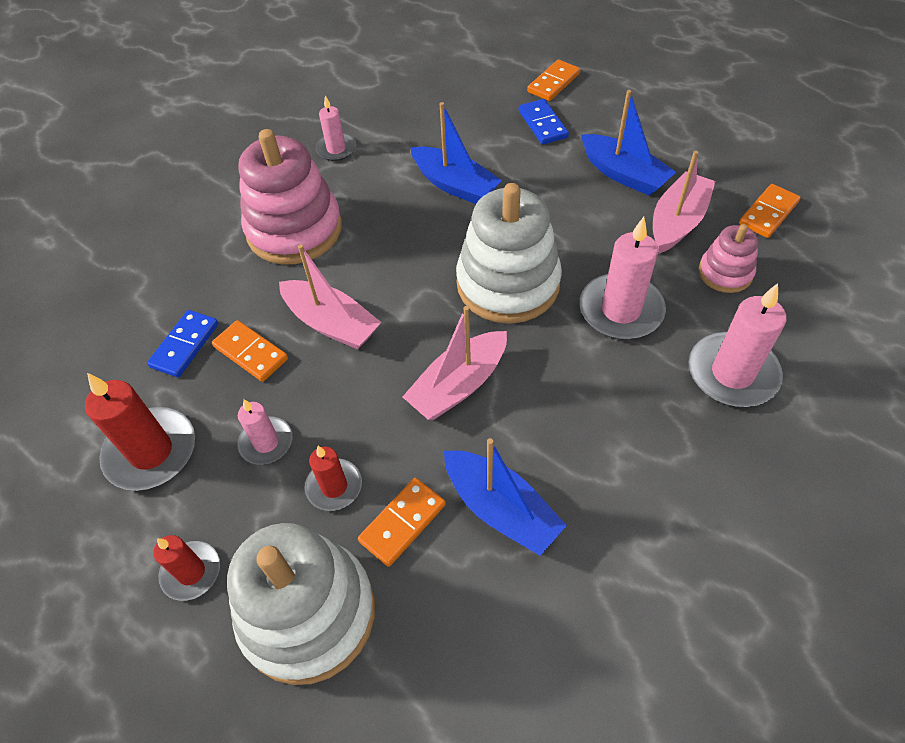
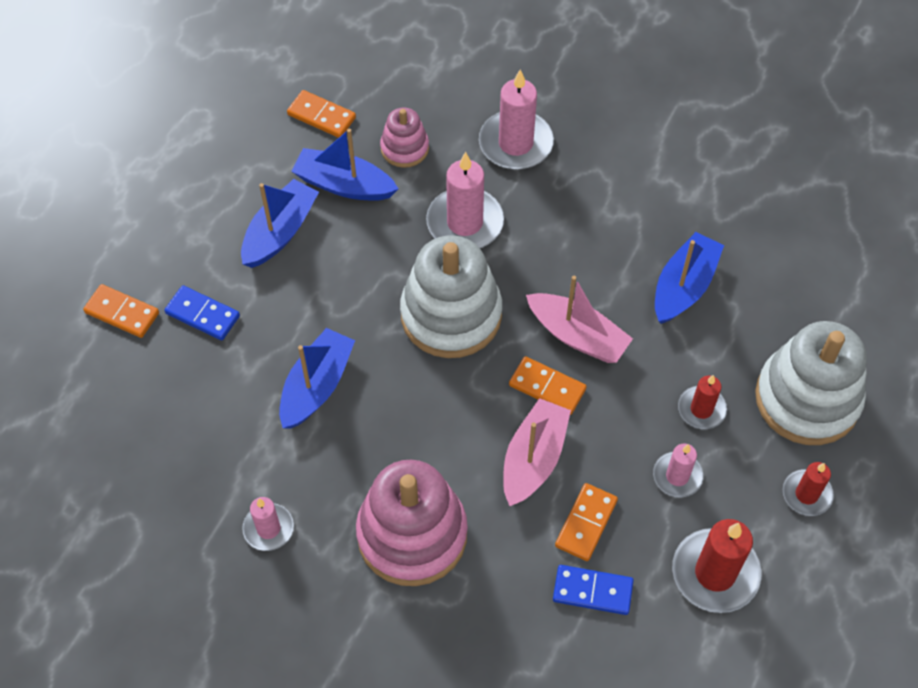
camera: 105 degrees left, 5 degrees up
orange domino [358,478,446,567] -> orange domino moved to [509,356,587,415]
blue domino [519,99,569,145] -> blue domino turned 60 degrees clockwise [164,285,240,340]
pink boat [653,151,715,254] -> blue boat [291,129,398,201]

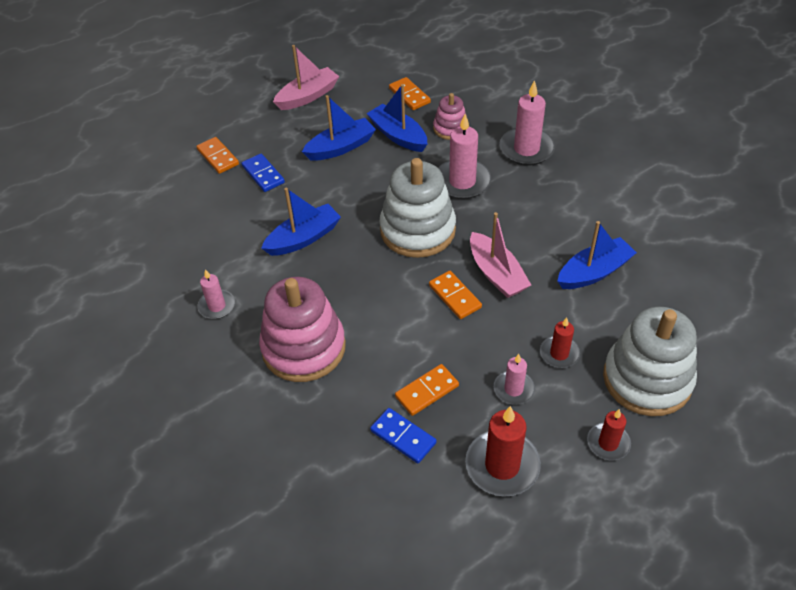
camera: 30 degrees right, 10 degrees down
pink boat [503,398,571,506] -> pink boat moved to [273,45,339,110]

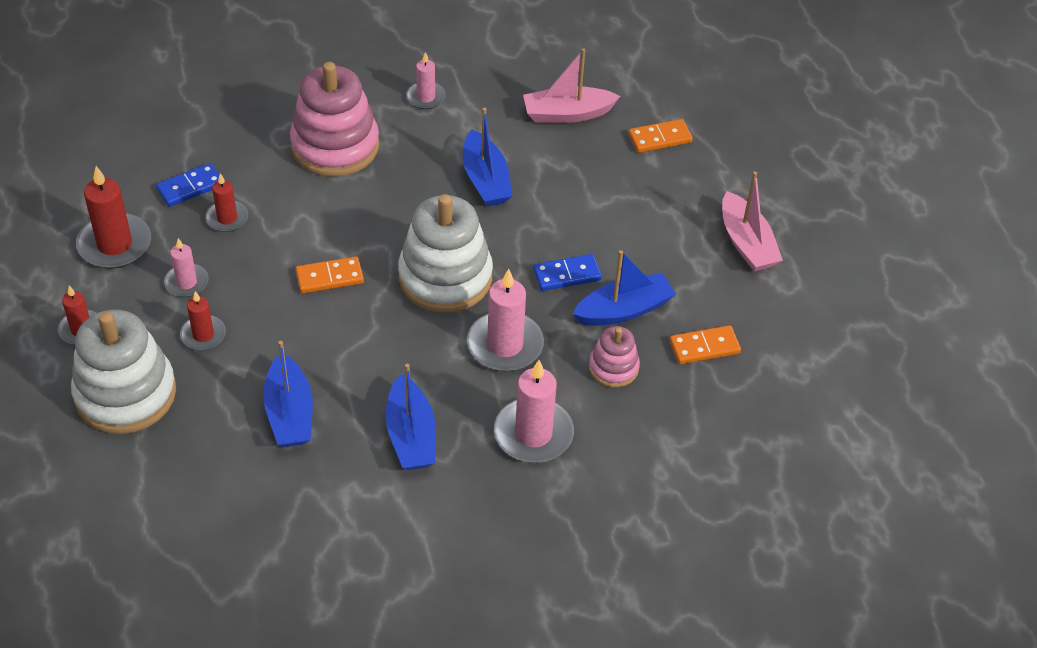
camera: 105 degrees right, 0 degrees up
blue domino [241,154,285,192] -> blue domino moved to [533,254,602,291]
blue boat [302,95,376,161] -> blue boat moved to [385,364,436,470]
orange domino [395,364,459,416] -> red candle [205,173,248,232]
pink boat [470,212,531,298] -> pink boat moved to [523,48,620,123]

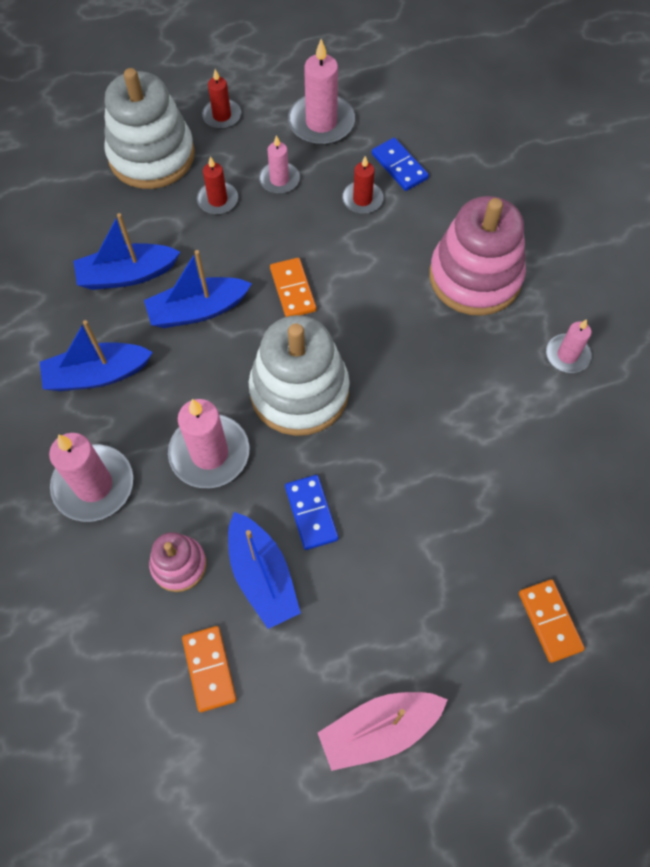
camera: 90 degrees right, 15 degrees up
red candle [76,166,151,269] -> pink candle [288,39,355,145]
blue boat [463,108,512,207] -> blue boat moved to [144,250,252,328]
pink boat [523,48,620,123] -> none

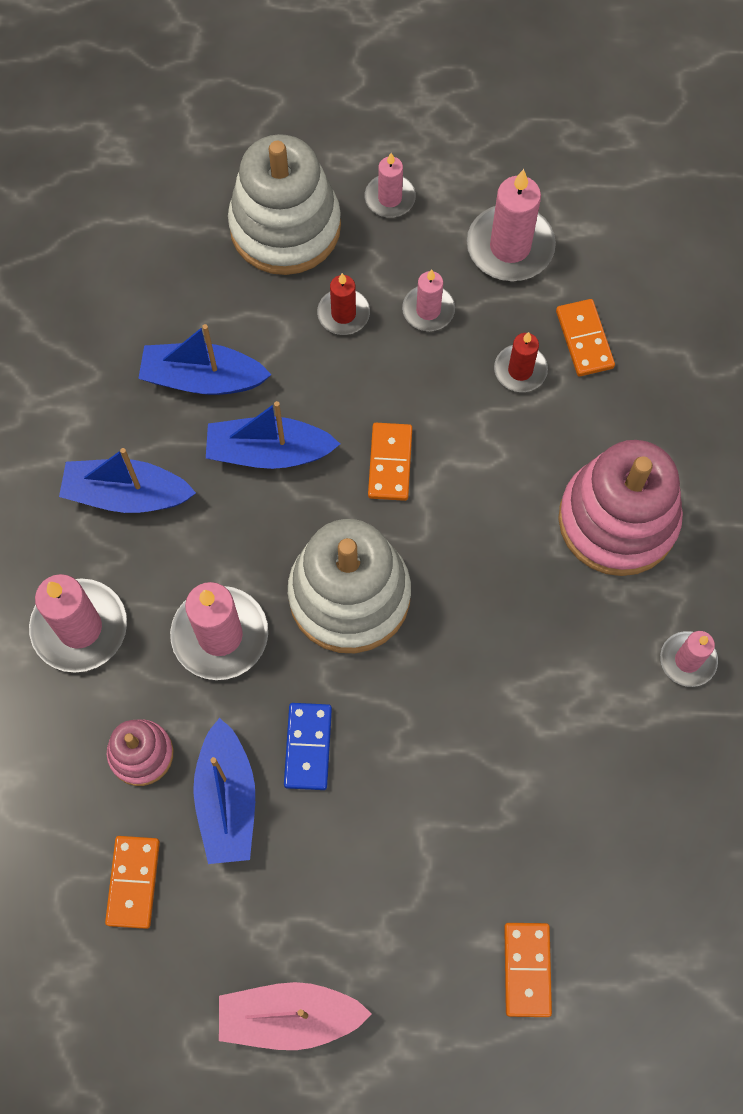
camera: 20 degrees right, 5 degrees up
red candle [202,69,241,129] -> pink candle [365,153,416,218]
blue domino [372,138,429,191] -> orange domino [556,299,615,376]

